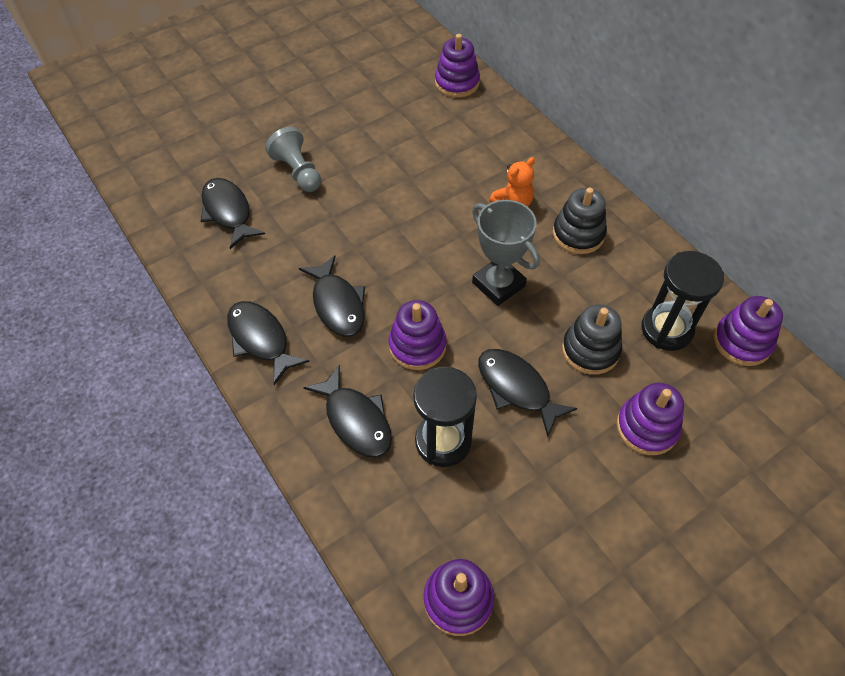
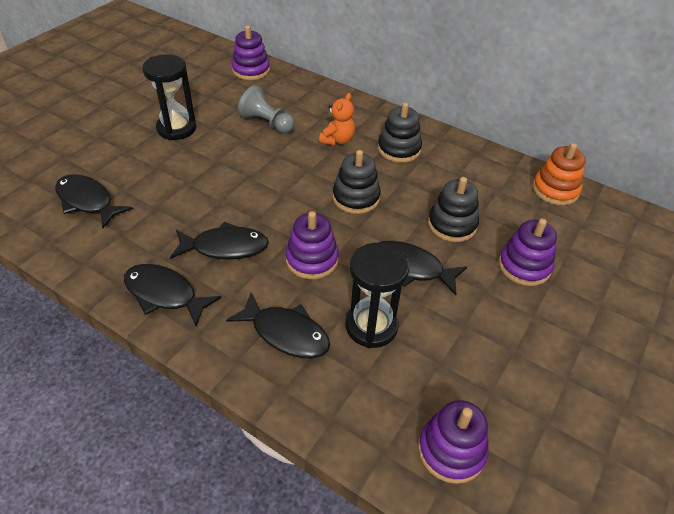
camera: 25 degrees left, 10 degrees down
grey pawn [265,127,321,192] -> grey pawn moved to [238,85,295,134]
black fish [299,255,365,337] -> black fish turned 45 degrees counterclockwise [170,221,269,260]
grey trophy [472,200,540,306] -> black stacking toy [333,150,381,214]
black hourglass [641,251,724,351] -> black hourglass moved to [142,54,196,140]
purple stacking toy [714,296,783,366] -> orange stacking toy [532,143,586,205]

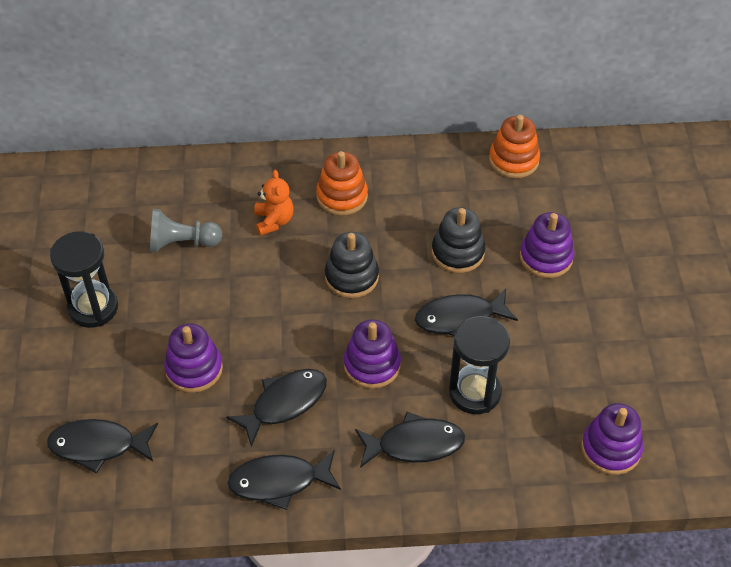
camera: 35 degrees left, 5 degrees up
purple stacking toy [232,25,270,80] -> purple stacking toy moved to [164,323,223,393]
black stacking toy [378,102,422,163] -> orange stacking toy [316,151,368,216]

